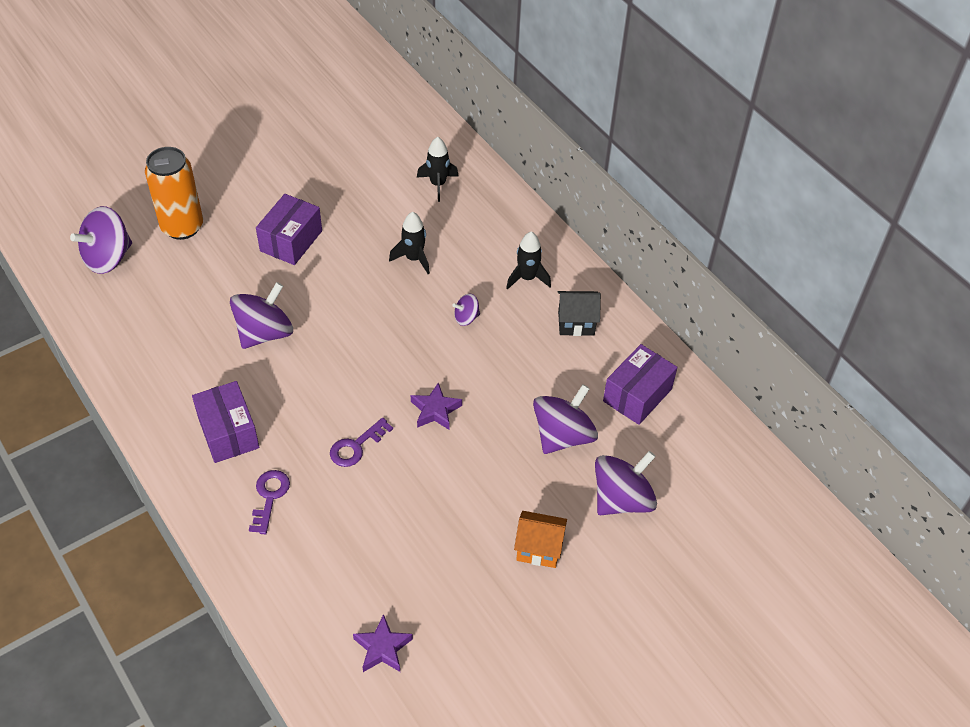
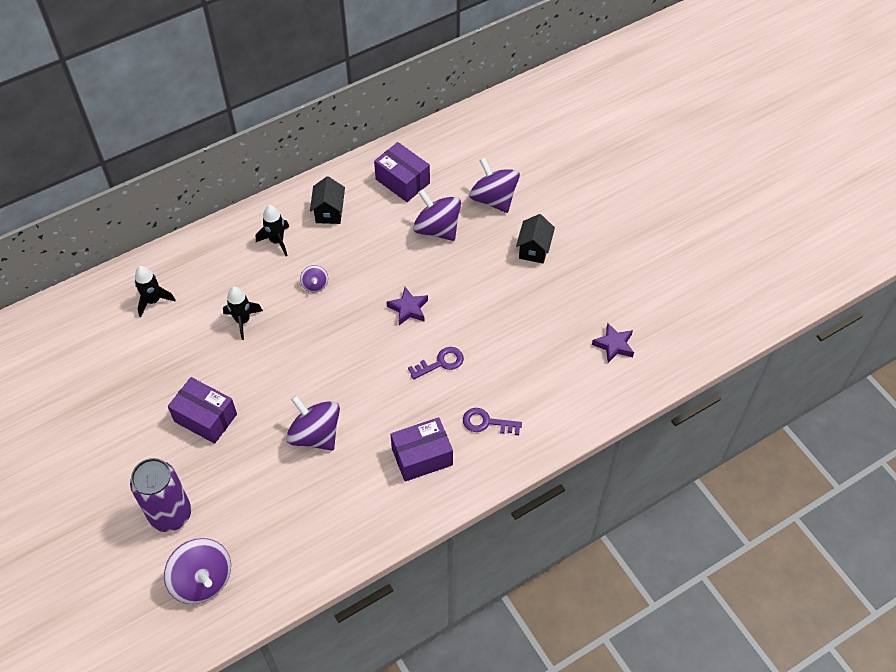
camera: 85 degrees left, 5 degrees up
orange can [145,147,203,240] -> purple can [130,458,191,532]
purple key [330,417,393,467] -> purple key turned 75 degrees counterclockwise [408,347,464,379]
orange house [514,511,567,568] -> black house [516,214,555,264]

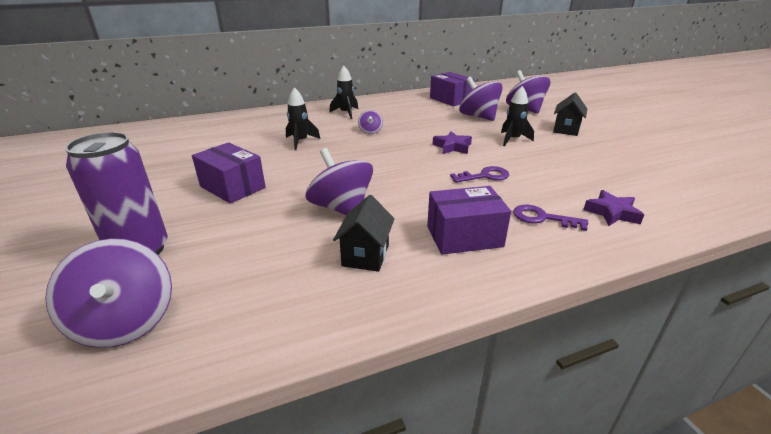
camera: 10 degrees right, 25 degrees down
black rocket [135,266,176,317] -> black rocket moved to [501,86,534,146]
black house [310,176,345,224] -> black house moved to [333,195,395,272]
purple star [592,323,634,363] -> purple star moved to [583,190,644,226]

